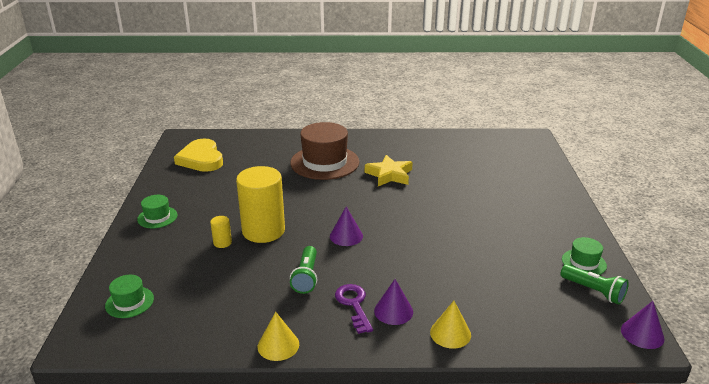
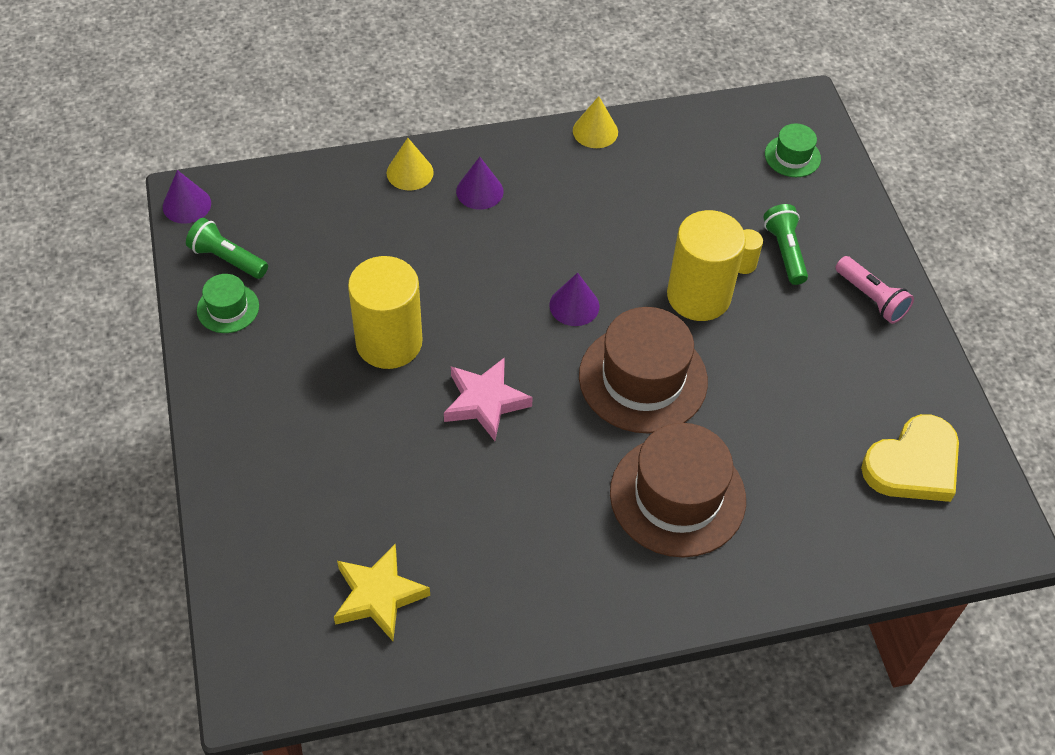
camera: 165 degrees right, 25 degrees up
green hat [137,195,177,228] -> pink flashlight [836,256,914,324]
yellow heart [174,139,223,172] -> yellow heart turned 90 degrees clockwise [861,414,959,502]
green flashlight [290,246,317,294] -> green flashlight moved to [763,204,808,285]
purple key [335,284,373,334] -> none
yellow star [365,155,413,186] -> yellow star moved to [334,544,430,641]
none -> yellow cylinder [348,256,422,369]
none -> pink star [444,357,533,441]
none -> brown hat [579,307,708,434]

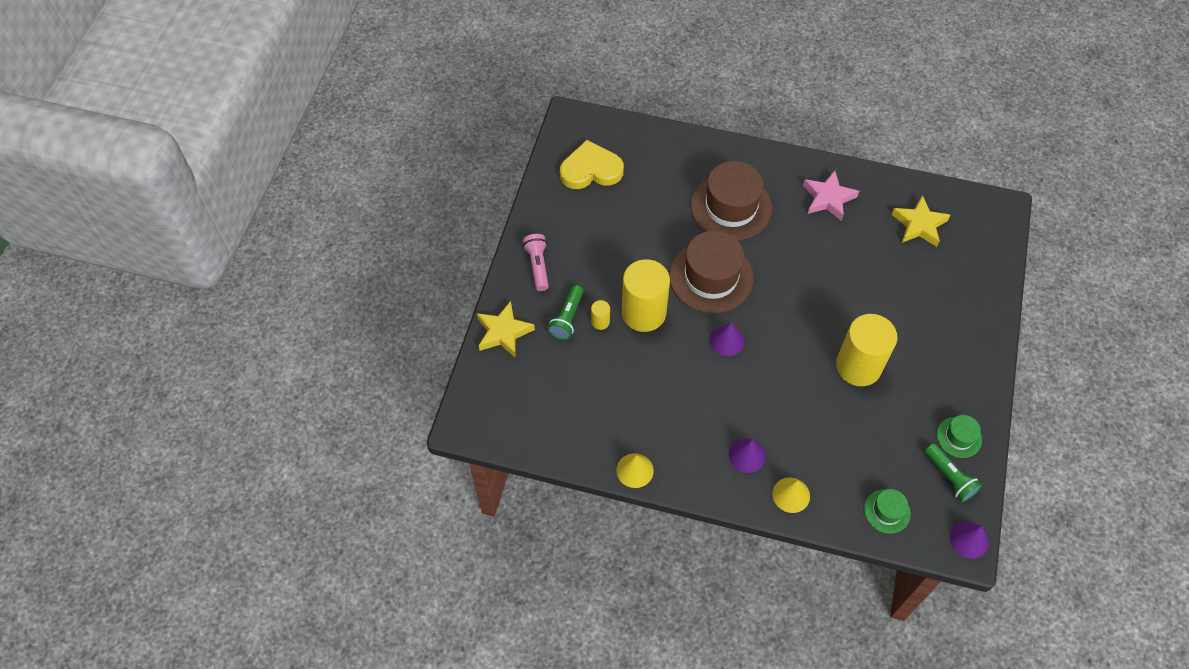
camera: 150 degrees left, 5 degrees up
pink star [444,357,533,441] -> pink star moved to [803,170,859,221]
green hat [765,124,821,177] -> green hat moved to [864,489,911,534]
none -> yellow star [477,301,535,357]

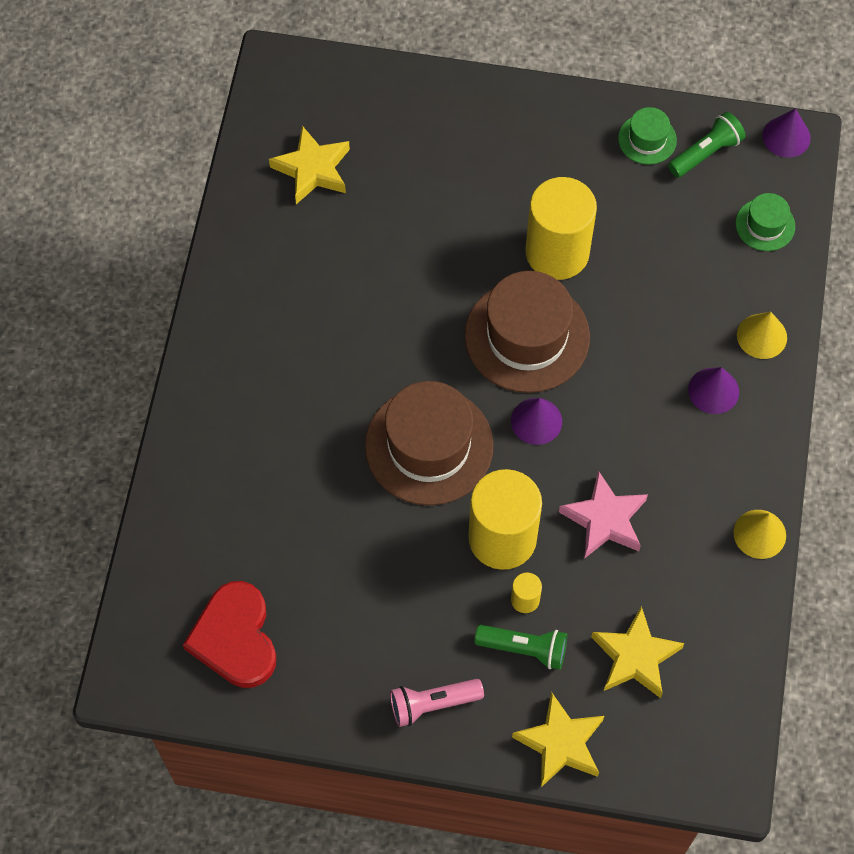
camera: 95 degrees left, 5 degrees up
yellow heart [560,140,624,189] -> red heart [183,581,276,688]
brown hat [691,161,772,241] -> brown hat moved to [465,271,590,393]
pink star [803,170,859,221] -> pink star moved to [559,471,648,559]
none -> yellow star [591,606,685,698]

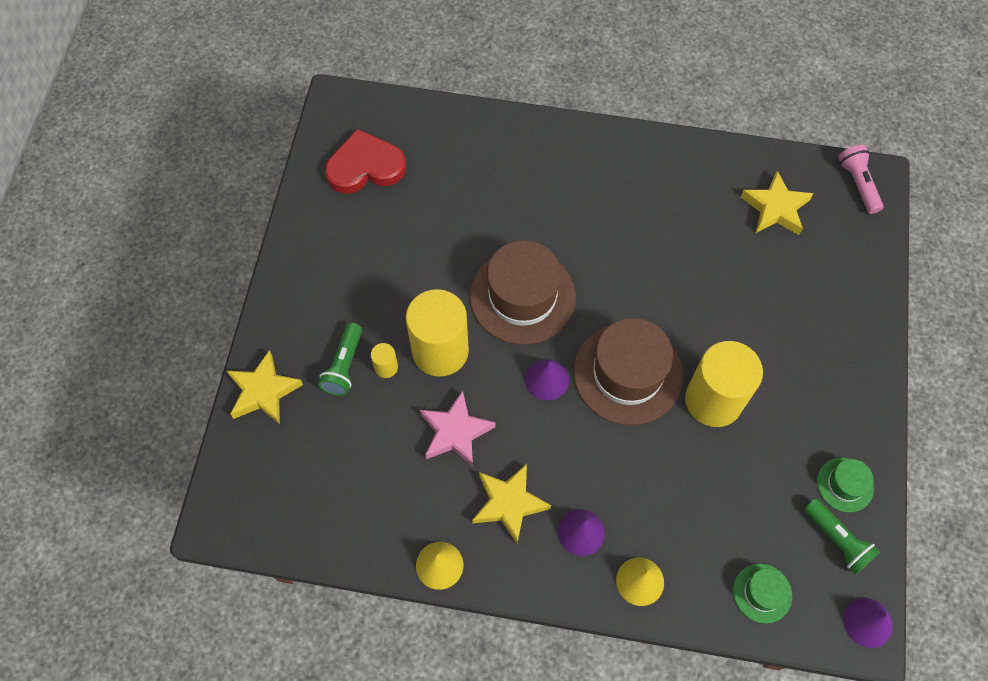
camera: 90 degrees right, 0 degrees up
pink flashlight [390,679,484,727] -> pink flashlight moved to [838,145,883,214]
yellow star [591,606,685,698] -> yellow star moved to [472,464,551,543]

